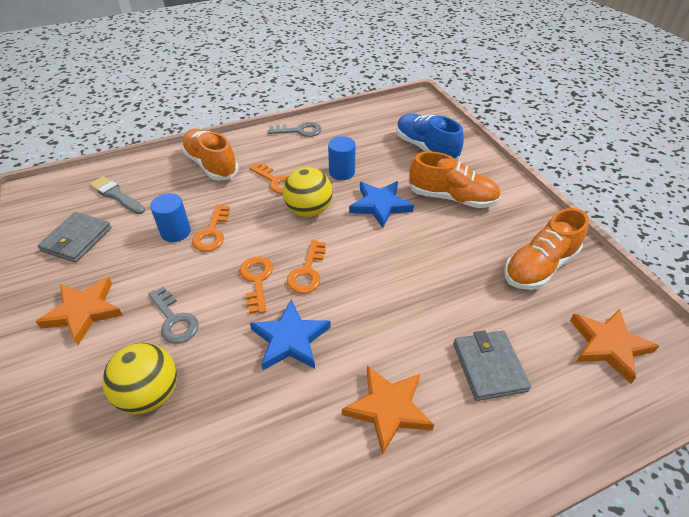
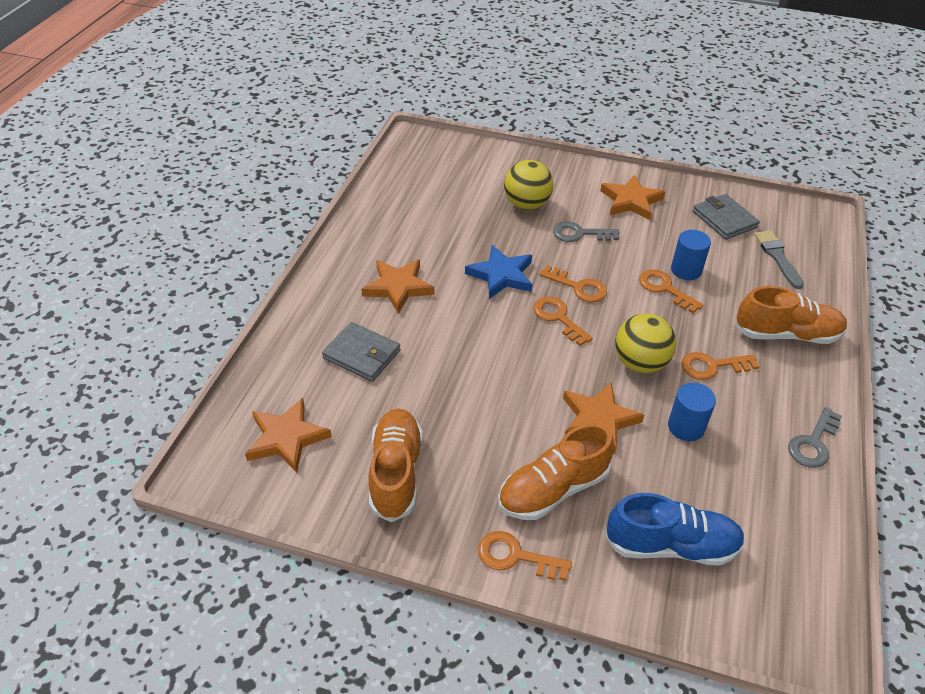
camera: 130 degrees right, 0 degrees up
grey brush [89,176,145,214] -> grey brush turned 90 degrees counterclockwise [754,231,804,289]
blue star [349,181,414,228] -> orange star [563,382,644,454]
none -> orange key [478,531,572,581]

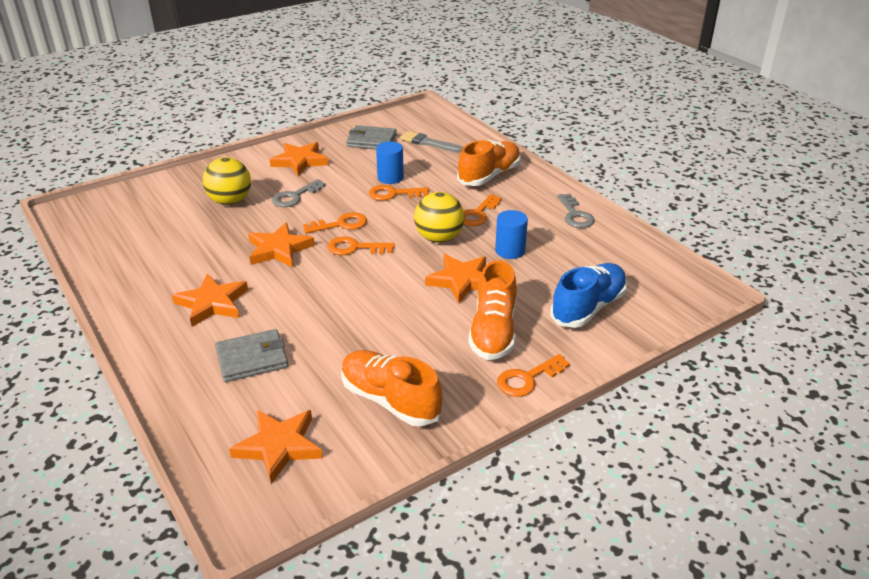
camera: 50 degrees left, 10 degrees down
blue star [465,245,532,299] -> orange star [248,223,315,268]

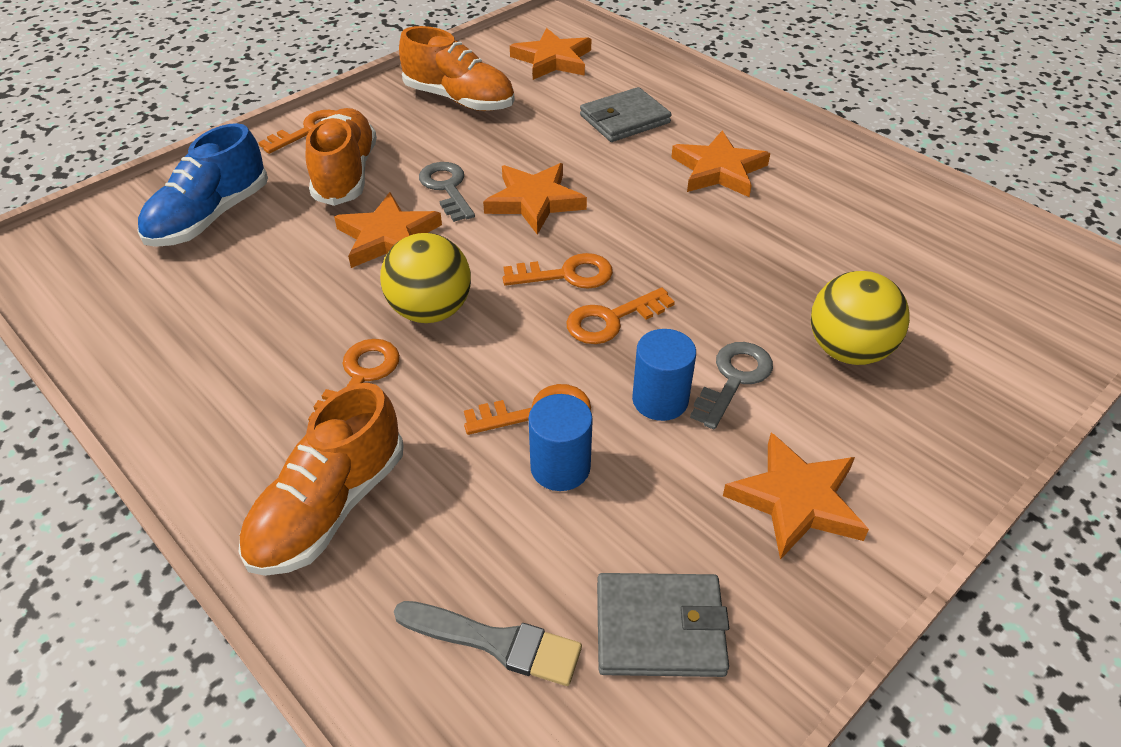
camera: 170 degrees right, 10 degrees up
orange star [248,223,315,268] -> orange star moved to [483,163,587,235]
blue cylinder [495,210,528,259] -> blue cylinder moved to [632,329,696,421]
grey key [557,194,595,228] -> grey key moved to [419,162,475,222]

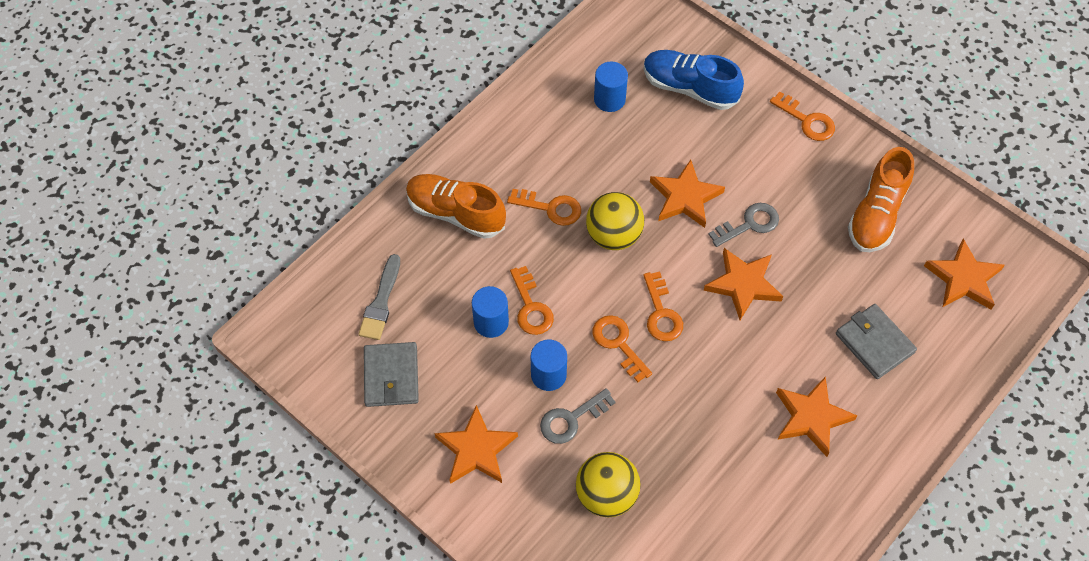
camera: 85 degrees right, 15 degrees up
orange shoe [306,108,377,206] -> none
grey key [690,342,773,429] -> grey key turned 120 degrees clockwise [540,388,616,444]
none -> blue cylinder [594,62,628,112]

